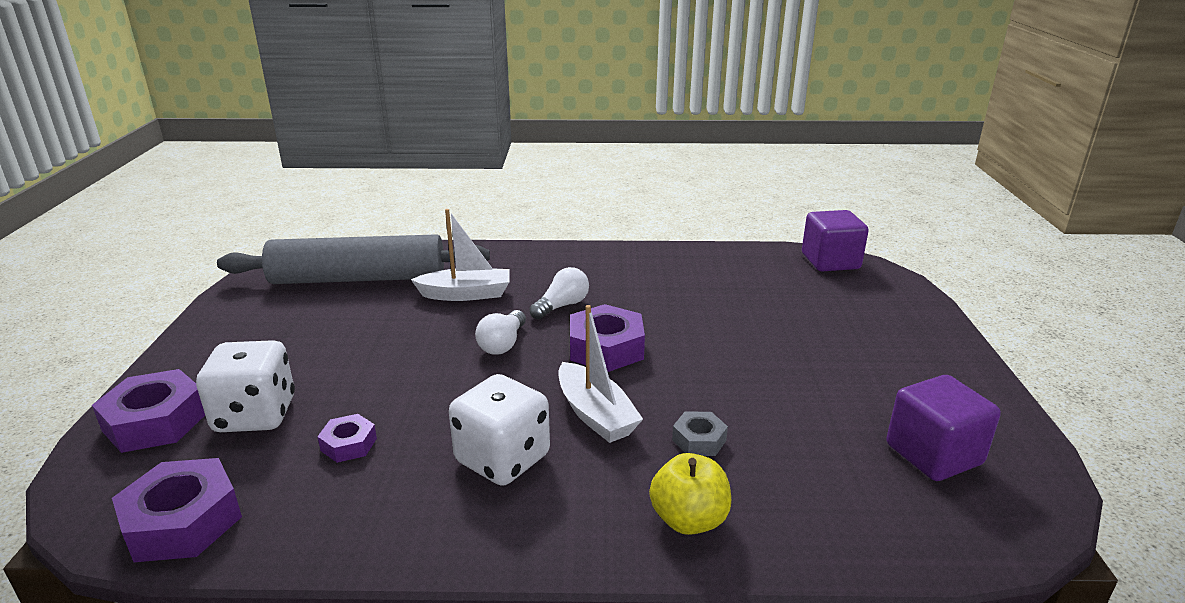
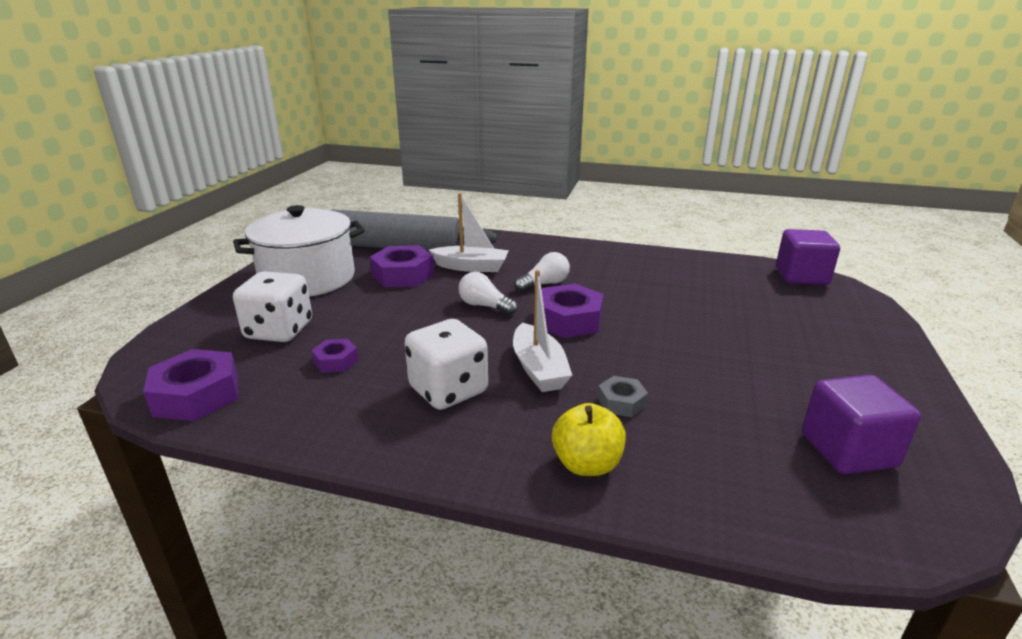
camera: 15 degrees right, 0 degrees up
purple nut [92,369,205,453] -> purple nut moved to [370,245,434,287]
white light bulb [475,310,526,355] -> white light bulb turned 90 degrees clockwise [458,272,518,315]
none -> white pot [233,205,365,297]

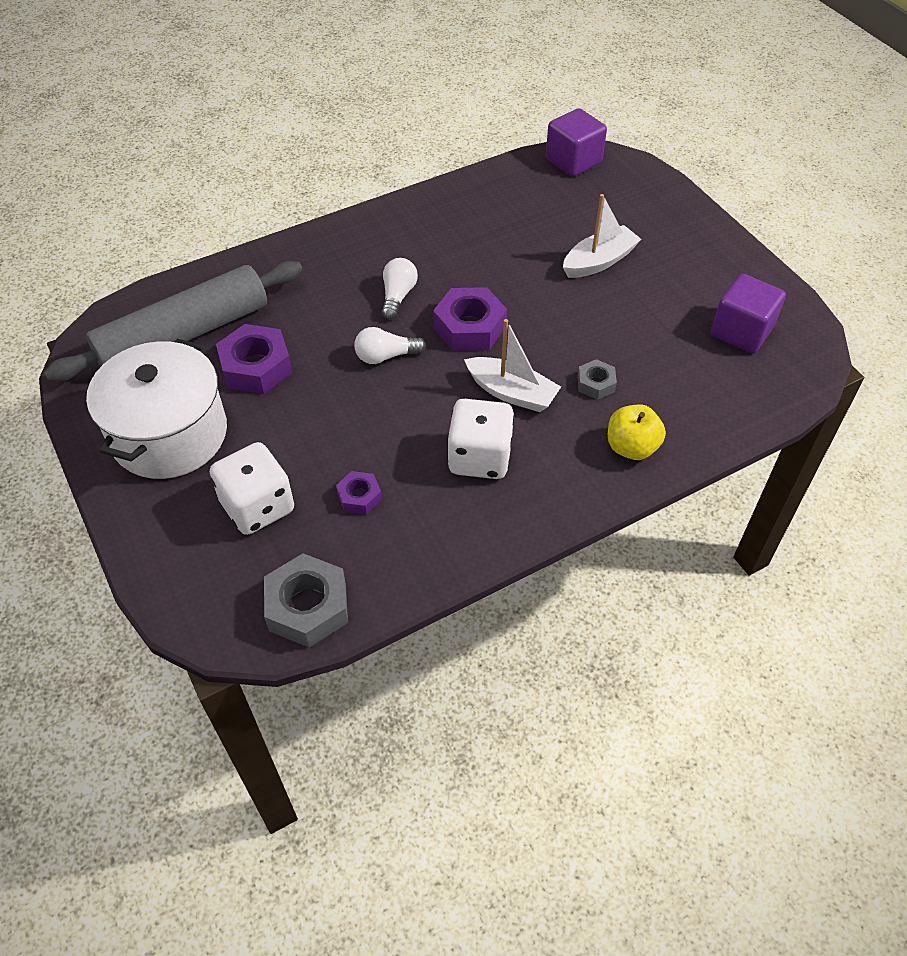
camera: 45 degrees left, 25 degrees up
purple nut [143,349,238,421] -> grey nut [264,553,348,648]
white boat [429,193,509,272] -> white boat moved to [563,194,641,278]

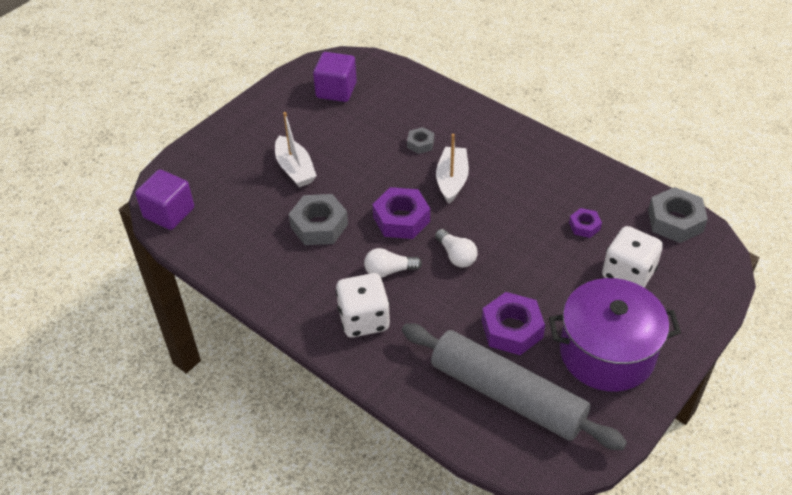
camera: 110 degrees left, 5 degrees down
white pot [86,339,227,479] -> purple pot [549,278,681,392]
white dice [447,399,515,479] -> white dice moved to [336,273,390,337]
white boat [563,194,641,278] -> white boat turned 150 degrees counterclockwise [275,112,317,187]
yellow apple [608,404,666,460] -> none
none -> grey nut [289,194,348,245]

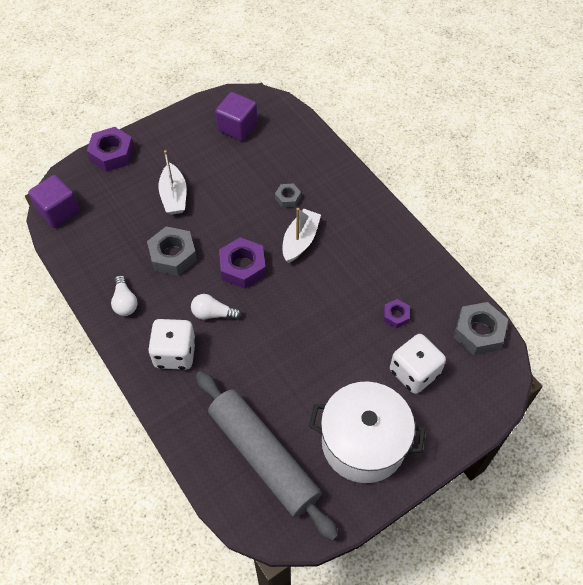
camera: 15 degrees right, 10 degrees up
white light bulb [435,229,477,268] -> white light bulb moved to [111,275,138,316]
purple nut [482,292,545,355] -> purple nut moved to [87,127,134,172]
purple pot [549,278,681,392] -> white pot [309,381,426,483]

